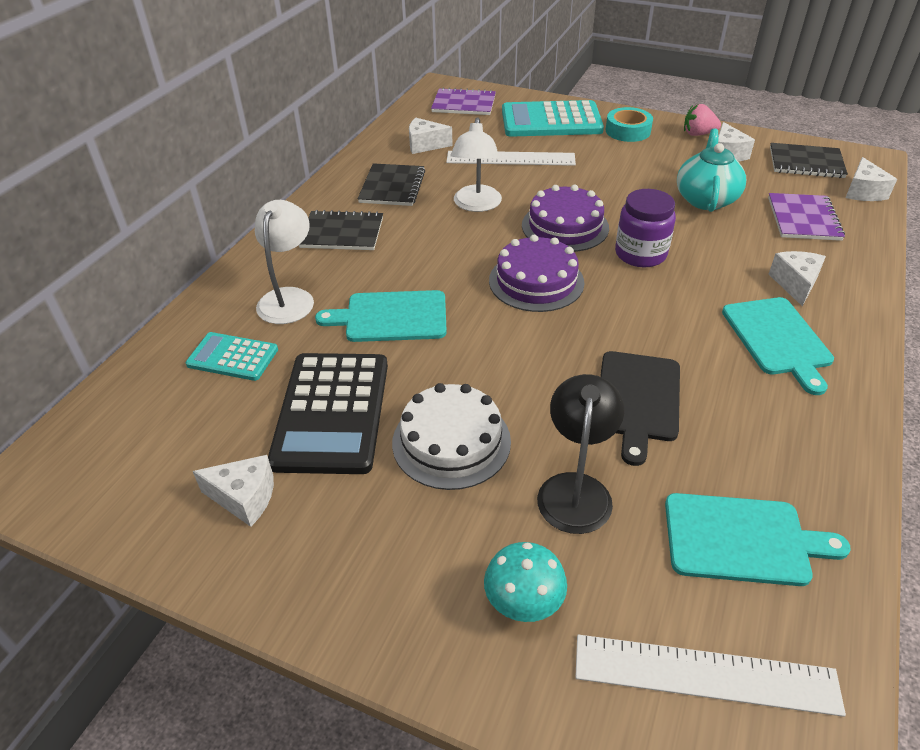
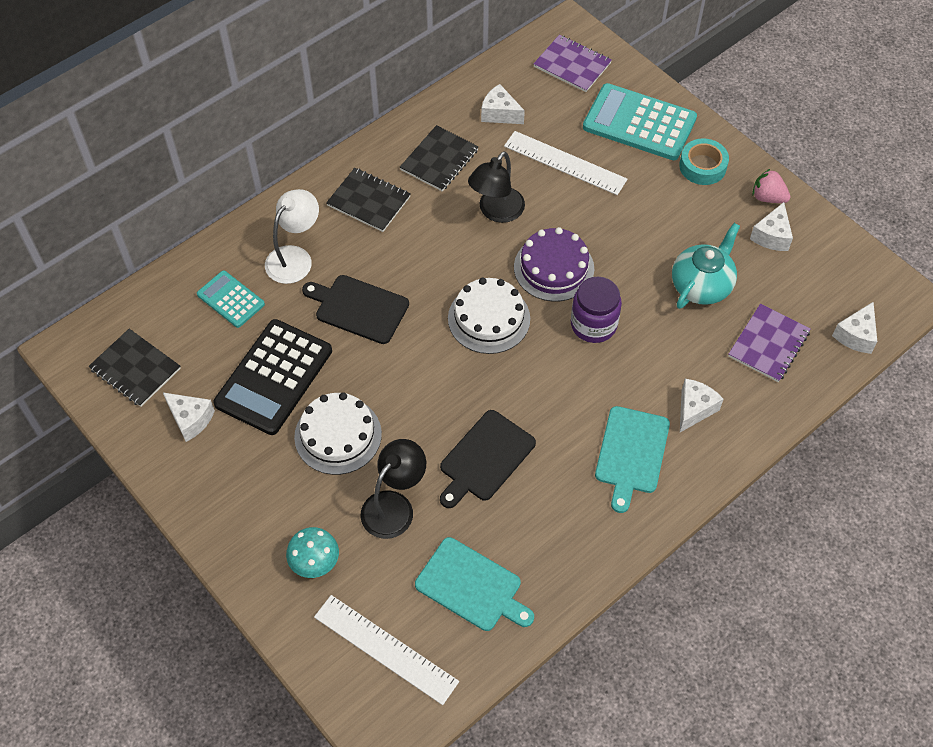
camera: 25 degrees right, 15 degrees up
turquoise cutting board [315,290,447,342] -> black cutting board [302,275,409,344]
white lamp [451,117,502,212] -> black lamp [468,151,525,223]
purple cake [489,235,584,312] -> white cake [448,278,530,354]
black notebook [770,143,848,178] -> black notebook moved to [88,329,181,407]

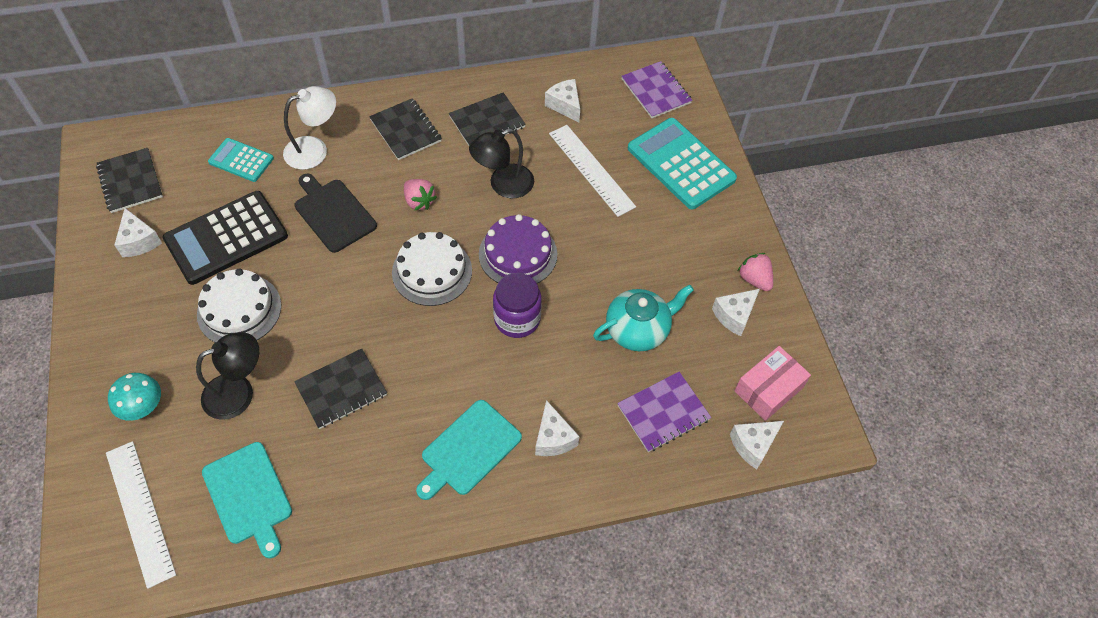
camera: 25 degrees right, 0 degrees up
turquoise calculator [197,270,265,328] -> turquoise calculator turned 45 degrees counterclockwise [208,138,274,182]
black cutting board [440,410,536,508] -> black notebook [294,348,387,429]
turquoise tape [679,138,729,185] -> none
white cheese [680,379,724,432] -> white cheese turned 105 degrees clockwise [535,400,580,456]
none -> pink strawberry [404,179,437,210]
none -> pink box [735,346,811,421]

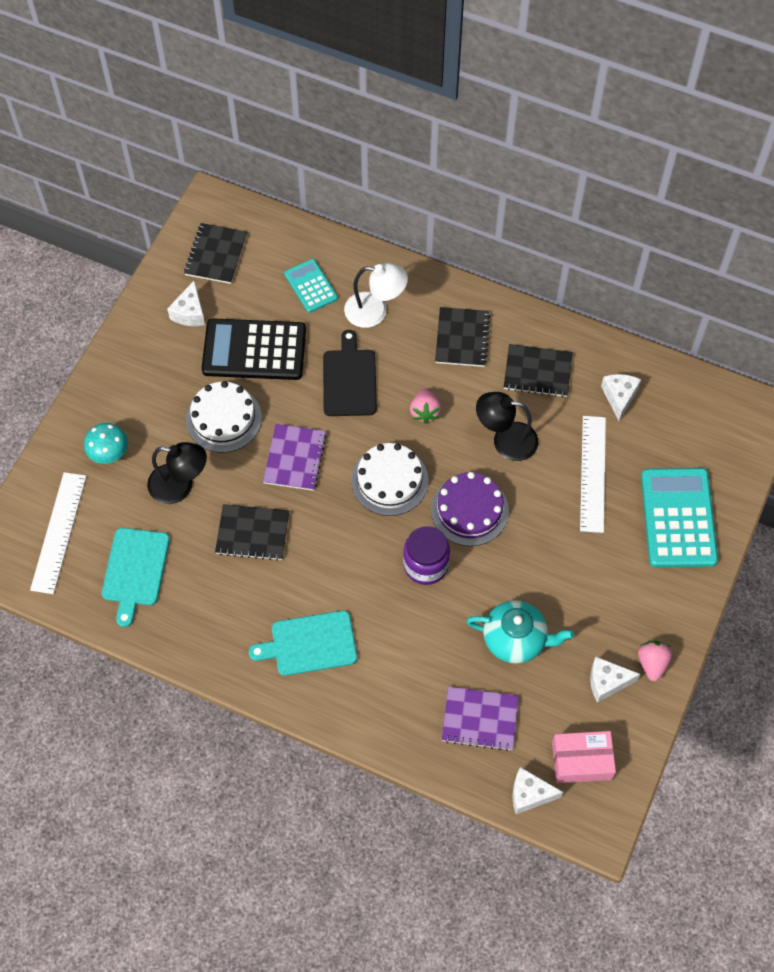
camera: 40 degrees right, 5 degrees up
white cheese [535,400,580,456] -> none
purple notebook [621,61,692,118] -> purple notebook moved to [263,424,327,491]

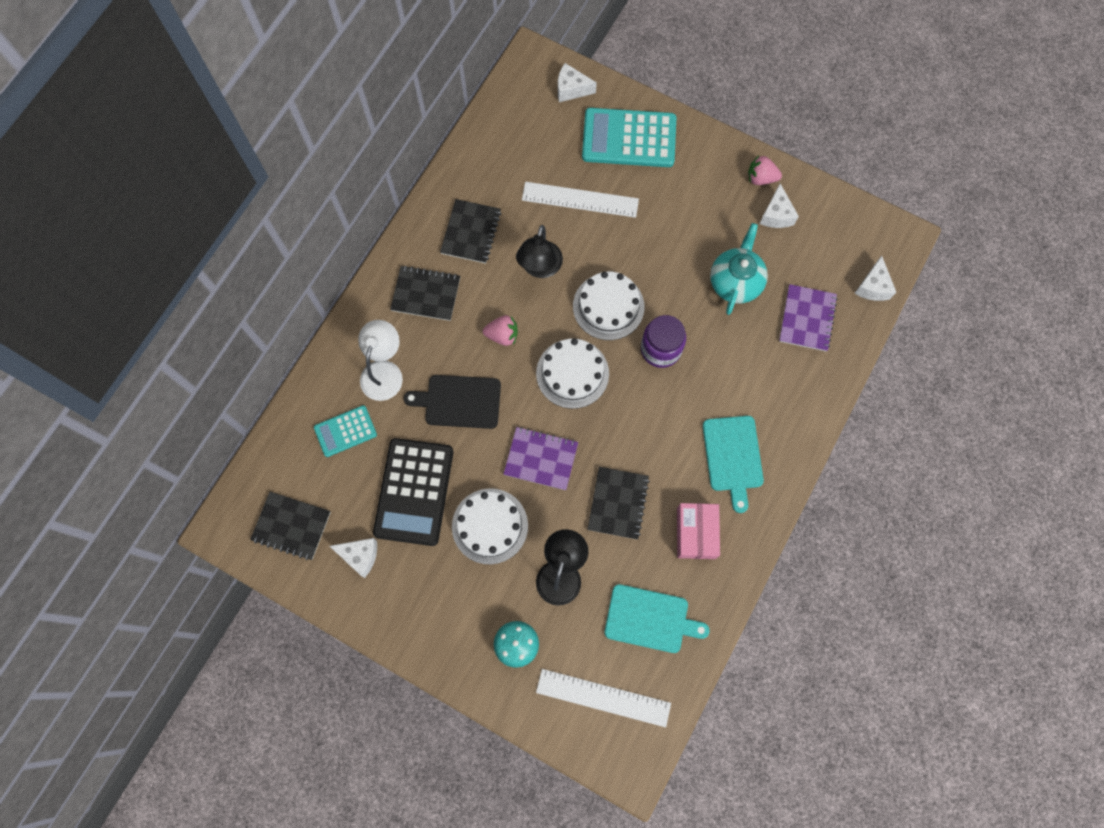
camera: 85 degrees left, 10 degrees up
purple cake [431,472,509,546] -> white cake [573,272,644,340]
pink box [552,731,616,783] -> pink box moved to [677,503,720,559]
white cheese [601,374,642,421] -> white cheese moved to [558,63,597,102]

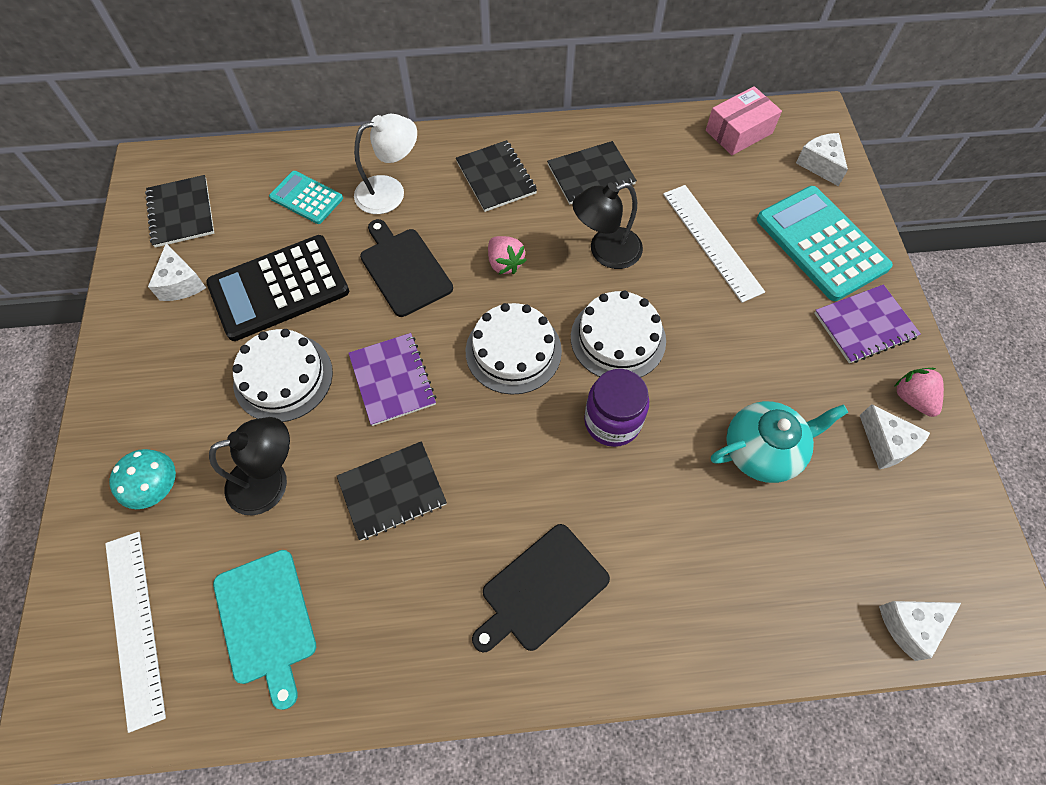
camera: 55 degrees right, 10 degrees down
pink box [677,503,720,559] -> pink box moved to [706,86,782,155]
turquoise cutting board [703,416,764,513] -> black cutting board [472,524,610,652]
white cheese [760,184,799,228] -> white cheese turned 90 degrees counterclockwise [860,404,930,469]
purple notebook [779,284,838,351] -> purple notebook moved to [815,284,921,363]

